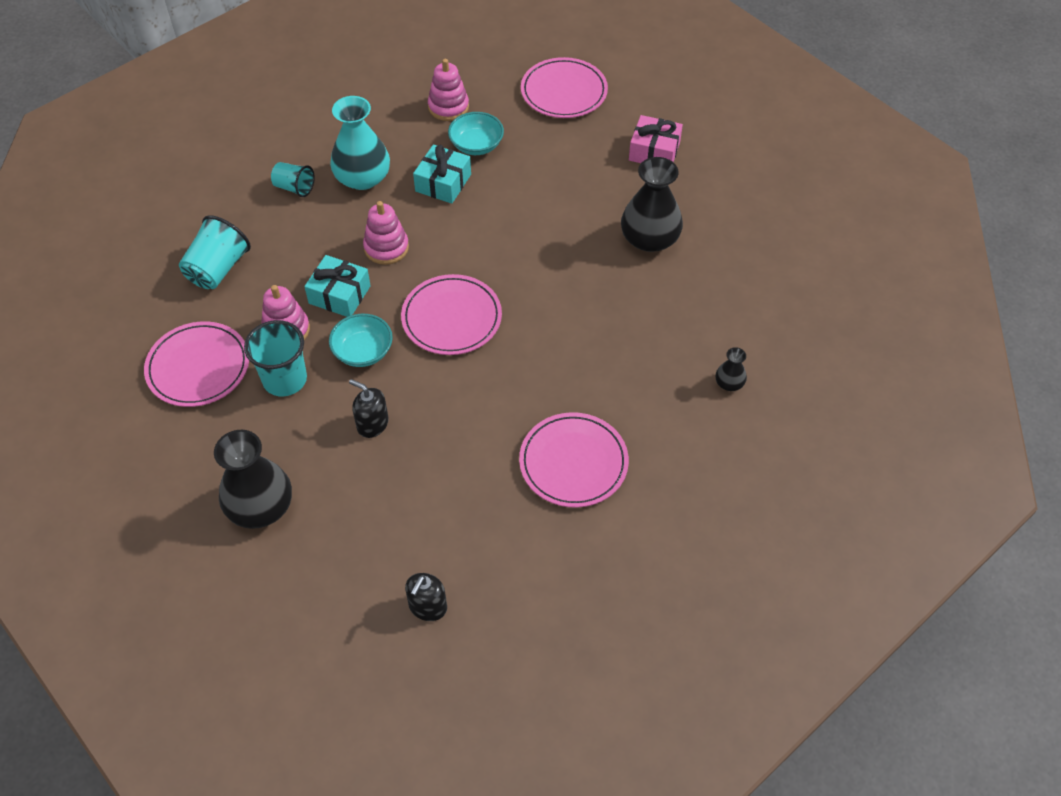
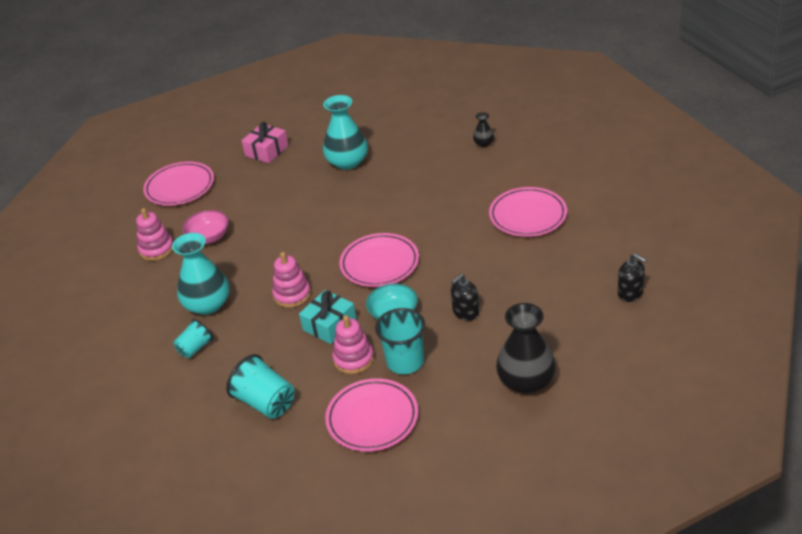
camera: 70 degrees left, 15 degrees down
turquoise gift [413,145,471,204] -> none
turquoise bowl [448,112,504,155] -> pink bowl [182,210,229,244]
black vase [621,157,683,252] -> turquoise vase [323,95,368,170]

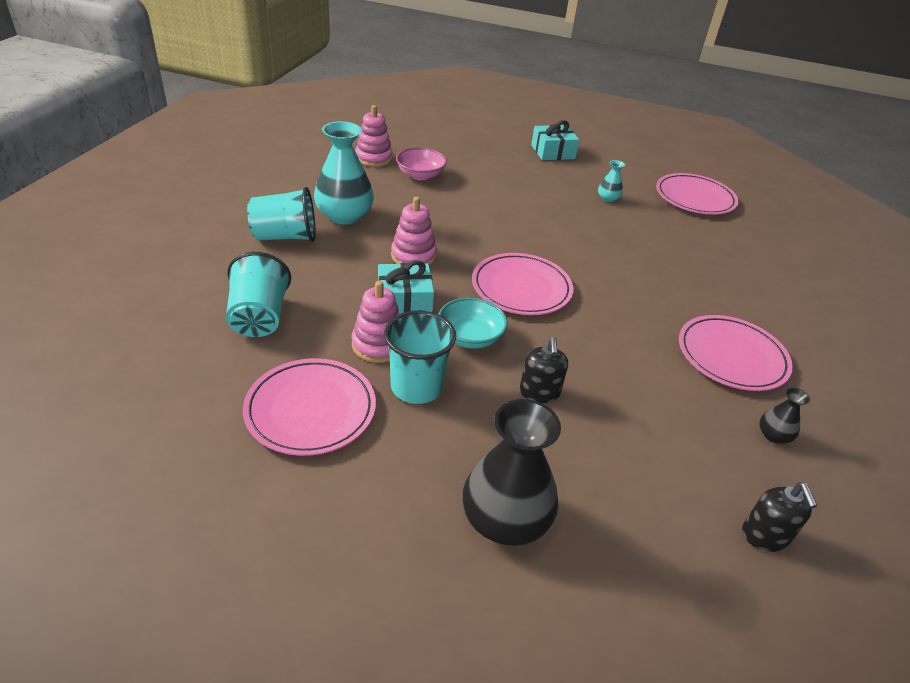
camera: 35 degrees right, 0 degrees up
pink plate [143,162,214,206] -> pink plate moved to [656,173,738,215]
turquoise cup [173,319,213,358] -> turquoise cup [247,187,316,242], size x1.60
pink gift [241,122,289,163] -> turquoise gift [531,120,579,160]
turquoise vase [323,95,368,170] -> turquoise vase [598,160,625,202], size x0.47
black soap dispenser [451,274,479,321] -> black soap dispenser turned 90 degrees counterclockwise [520,337,568,403]
black vase [473,112,494,147] -> black vase moved to [759,387,811,443]

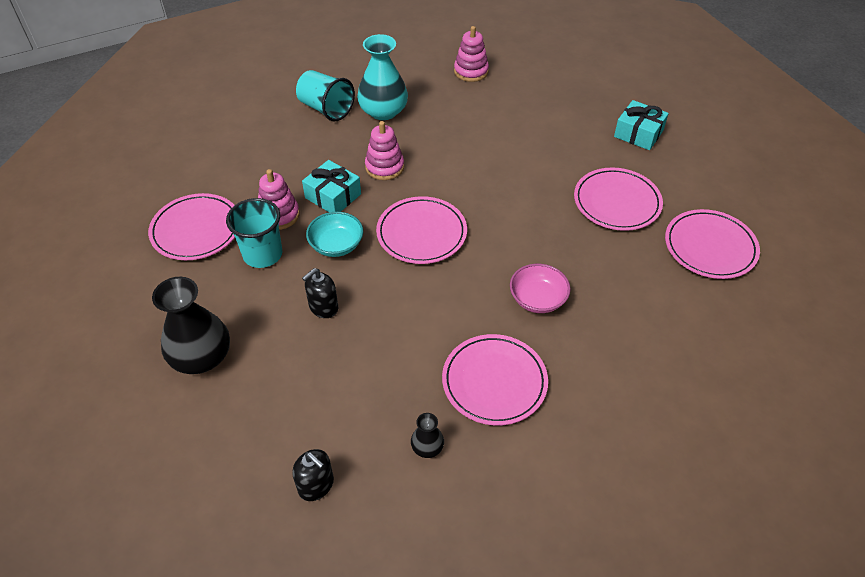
camera: 50 degrees right, 10 degrees up
turquoise cup [226,252,291,337] -> none
pink bowl [396,148,447,180] -> pink bowl moved to [510,264,571,313]
turquoise vase [598,160,625,202] -> pink plate [574,168,663,231]
black soap dispenser [742,482,817,552] -> black soap dispenser turned 90 degrees counterclockwise [292,449,334,501]

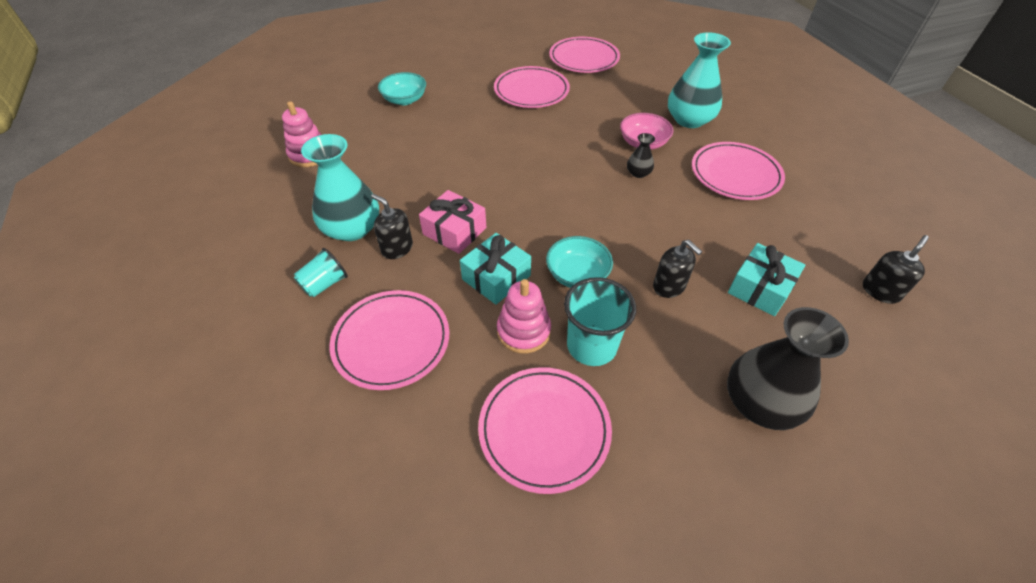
camera: 85 degrees left, 0 degrees up
turquoise cup [296,70,355,122] -> turquoise cup [294,248,348,297], size x0.62
pink stacking toy [365,121,404,180] -> pink gift [419,190,486,254]
pink plate [376,196,467,264] -> pink plate moved to [330,290,449,390]
black vase [411,413,444,458] -> black vase moved to [627,133,655,178]
turquoise gift [614,100,669,150] -> turquoise gift moved to [728,243,805,316]
none -> black soap dispenser [371,194,413,259]
none -> turquoise bowl [378,72,426,105]
none -> turquoise vase [668,32,731,128]

